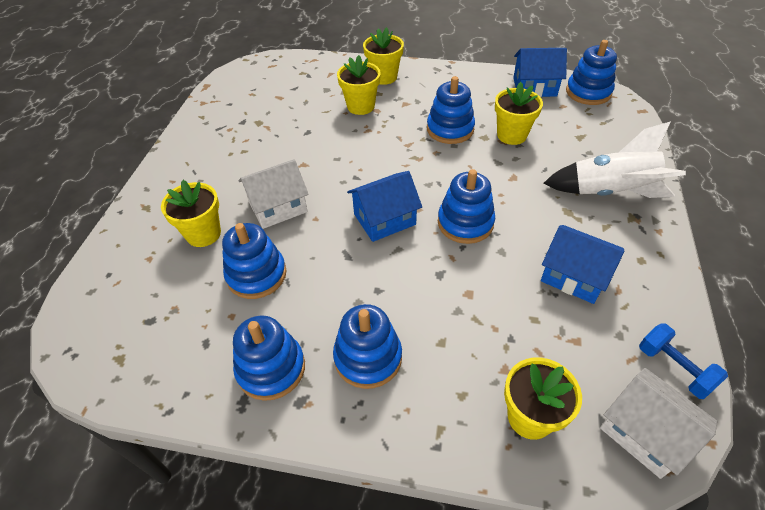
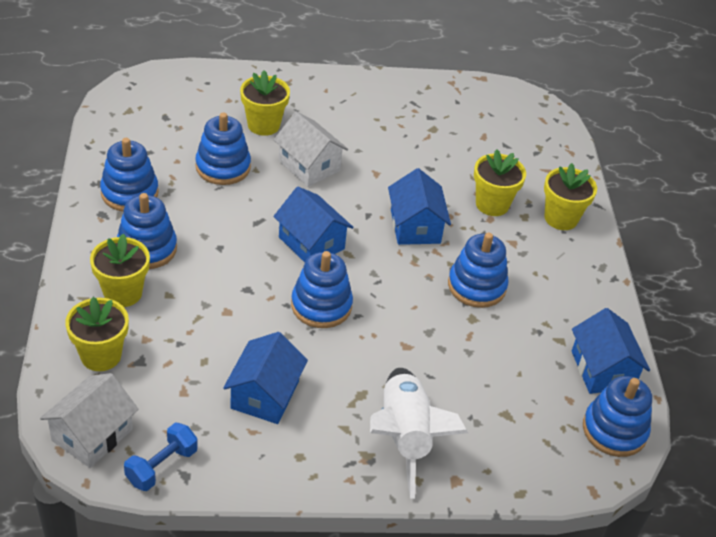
camera: 70 degrees right, 5 degrees down
yellow flower pot [495,82,543,145] -> yellow flower pot moved to [90,233,150,307]
none -> blue house [388,168,451,245]

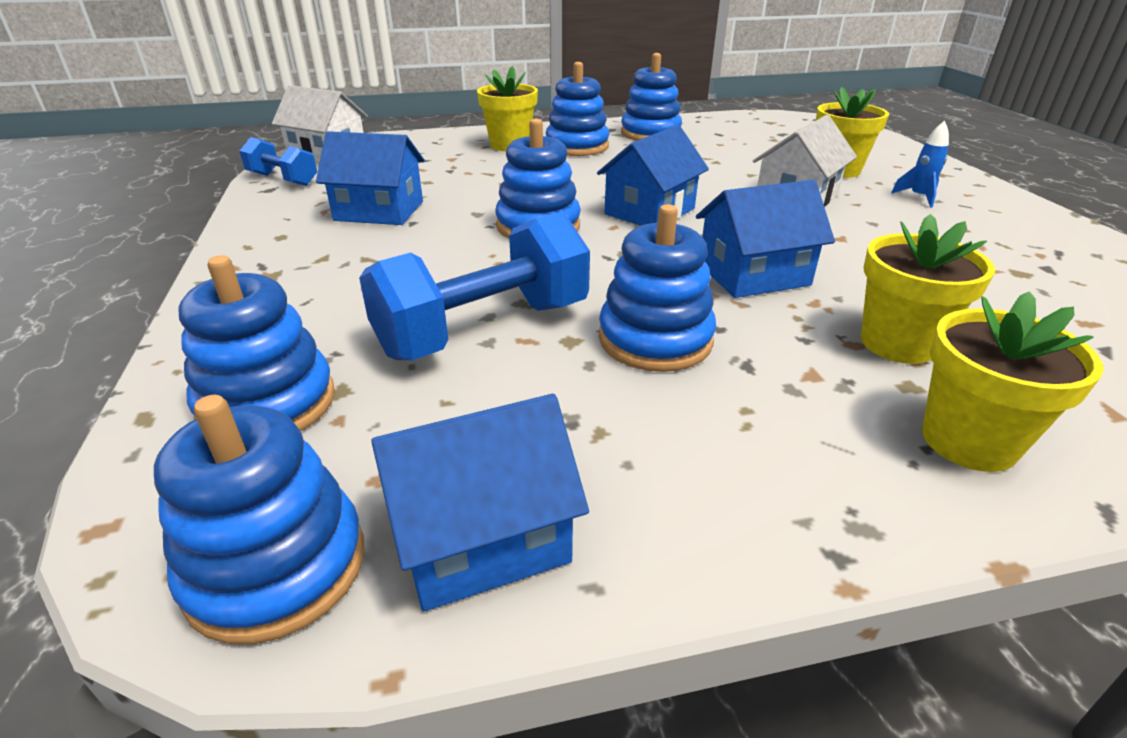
camera: 85 degrees right, 10 degrees down
yellow flower pot [65,297,129,371] -> none
blue stacking toy [195,113,251,185] -> blue stacking toy moved to [179,255,335,431]
white rocket [370,368,468,498] -> none
none -> blue dumbbell [359,212,590,360]
none -> blue rocket [891,121,949,208]

